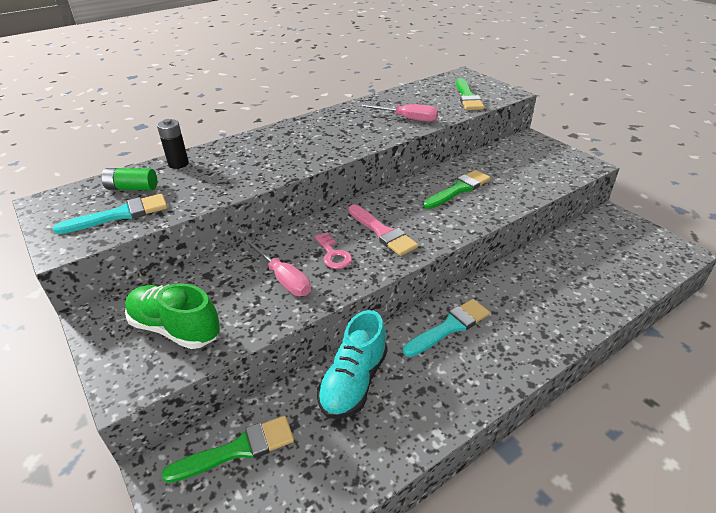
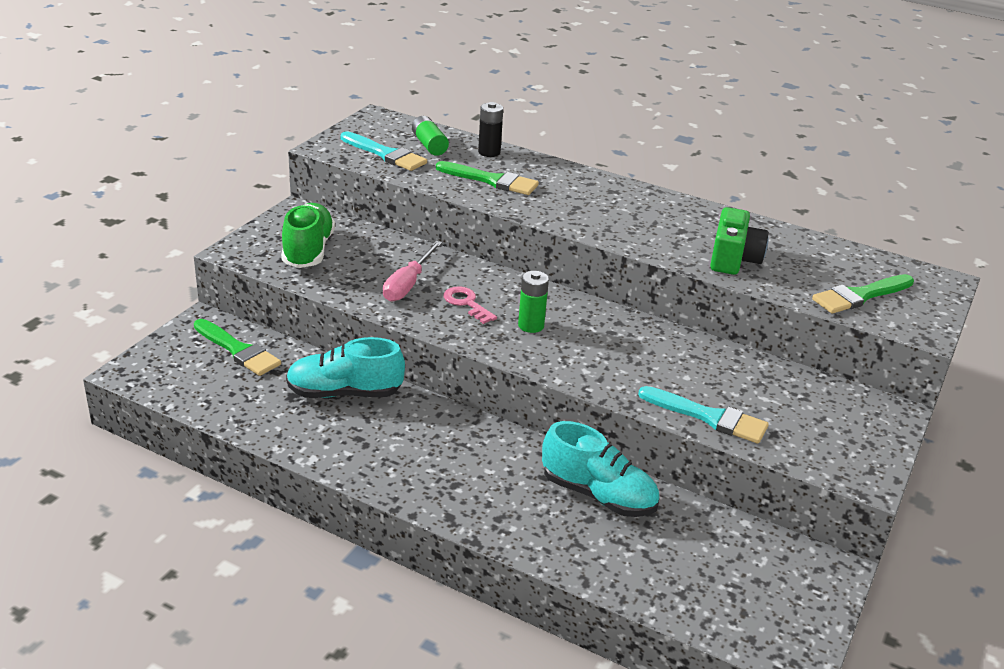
camera: 60 degrees right, 5 degrees down
pink key [314,232,352,269] -> pink key turned 105 degrees clockwise [444,286,497,324]
pink brush [348,205,418,256] -> green battery [518,271,549,333]
pink screwdriver [358,104,438,122] -> green camera [710,207,769,275]
turquoise brush [403,299,490,357] -> turquoise brush moved to [638,386,769,443]
green brush [423,170,490,209] -> green brush moved to [436,161,539,195]
none -> turquoise shoe [542,421,660,517]

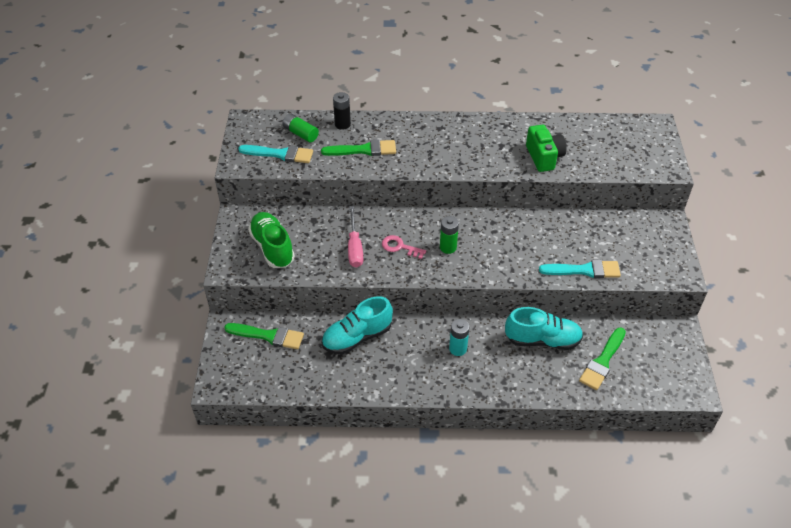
camera: 25 degrees left, 15 degrees up
green brush [812,274,914,314] -> green brush moved to [579,328,626,390]
none -> turquoise battery [449,319,469,356]

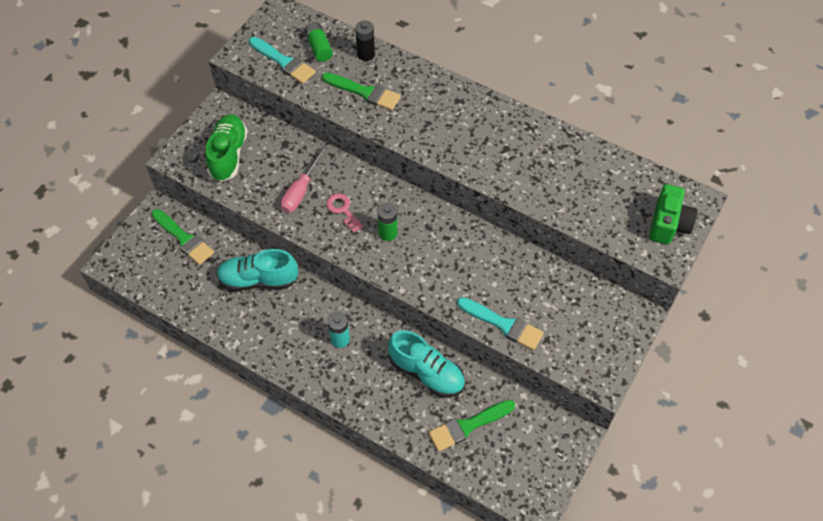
camera: 30 degrees right, 10 degrees up
green camera [526,125,567,172] -> green camera moved to [649,184,698,244]

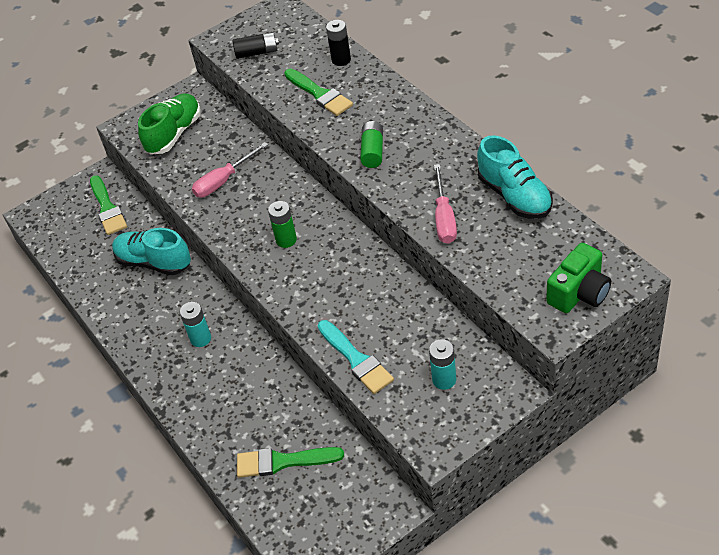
camera: 30 degrees right, 10 degrees down
turquoise brush [249,37,316,84] -> black battery [233,32,279,59]
green battery [304,22,333,62] -> green battery moved to [360,121,383,168]
pink key [326,193,364,233] -> none
turquoise shoe [388,330,465,398] -> turquoise shoe moved to [477,135,553,219]
none -> turquoise battery [429,339,456,390]
none -> pink screwdriver [434,164,457,244]

